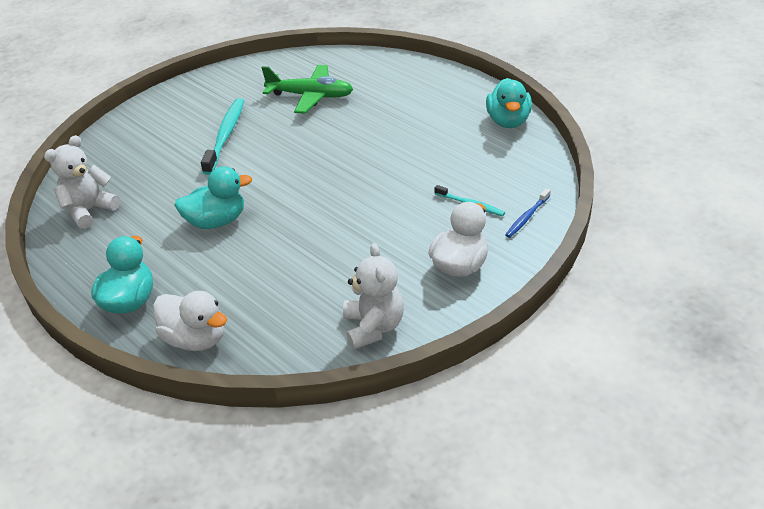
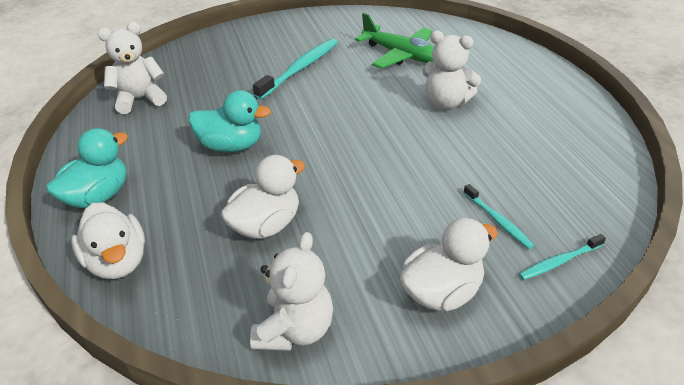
camera: 25 degrees right, 0 degrees up
turquoise duck [486,78,532,128] -> none
blue toothbrush [505,188,551,238] -> turquoise toothbrush [519,234,606,280]
none -> white duck [221,155,305,239]
none -> white teddy bear [422,30,481,109]

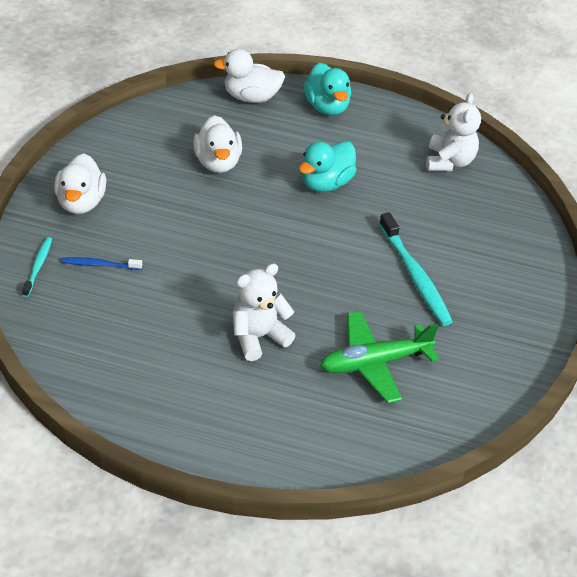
camera: 120 degrees right, 5 degrees up
white teddy bear [250,232,333,351] -> none
turquoise toothbrush [463,184,534,249] -> blue toothbrush [61,257,142,270]

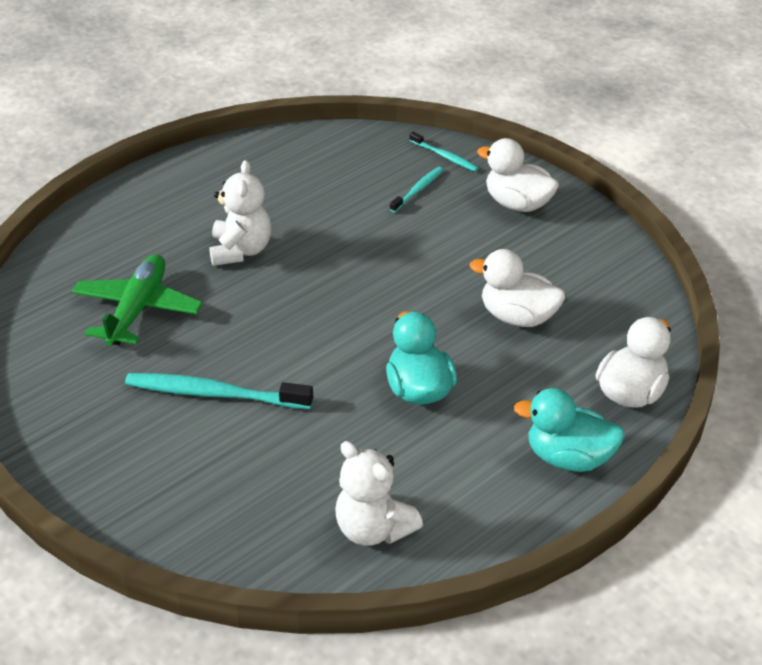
camera: 125 degrees right, 5 degrees down
blue toothbrush [61,257,142,270] -> turquoise toothbrush [390,167,443,212]

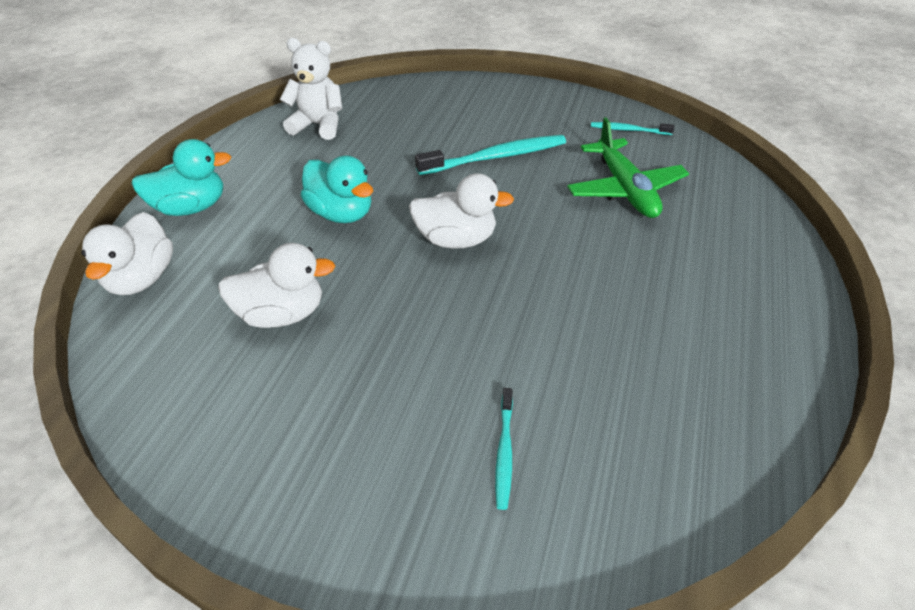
camera: 150 degrees right, 5 degrees up
white teddy bear [209,160,271,266] -> none
turquoise toothbrush [409,132,478,172] -> turquoise toothbrush moved to [591,122,674,135]
white duck [477,138,559,212] -> white duck moved to [409,173,514,249]

